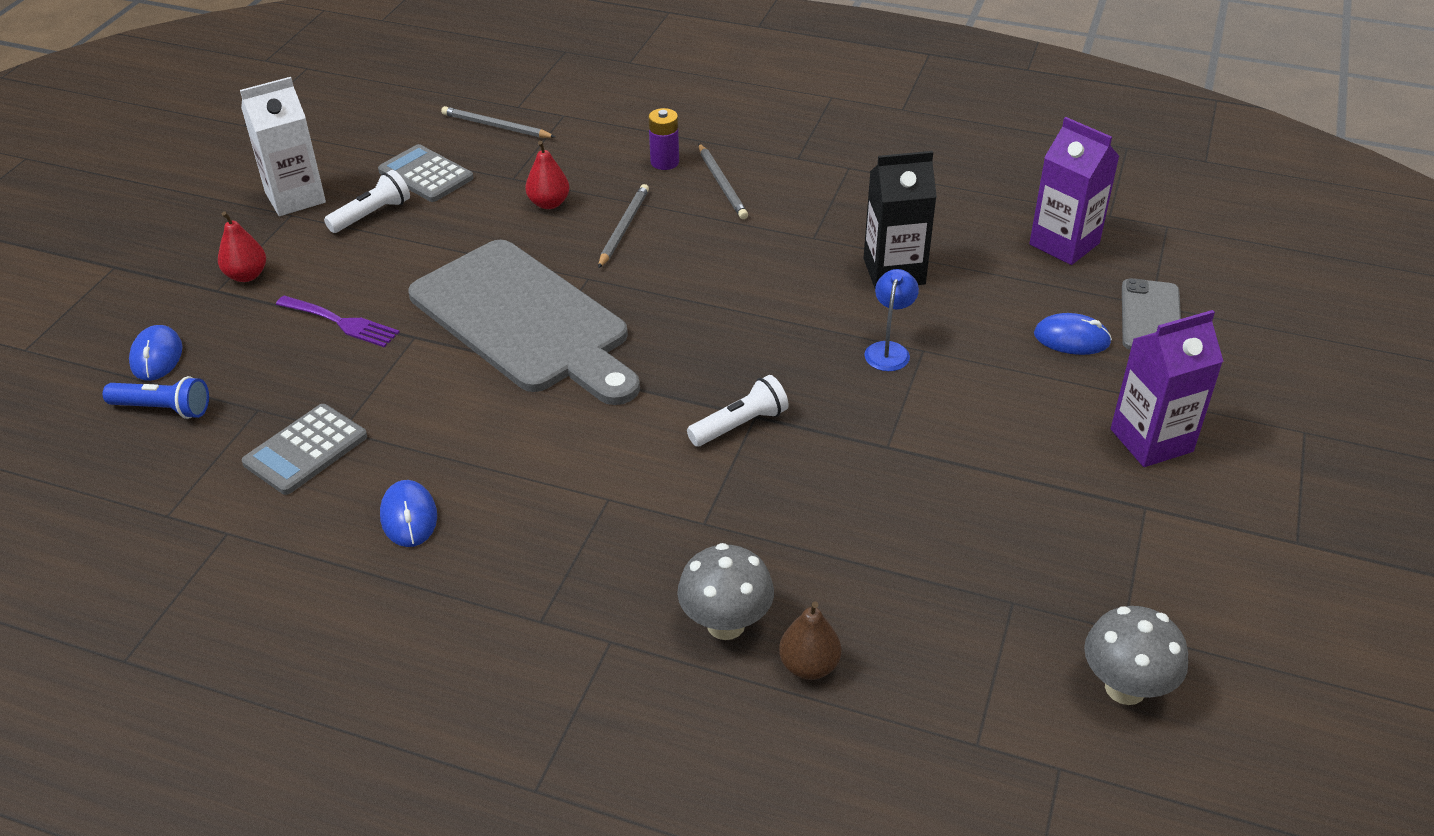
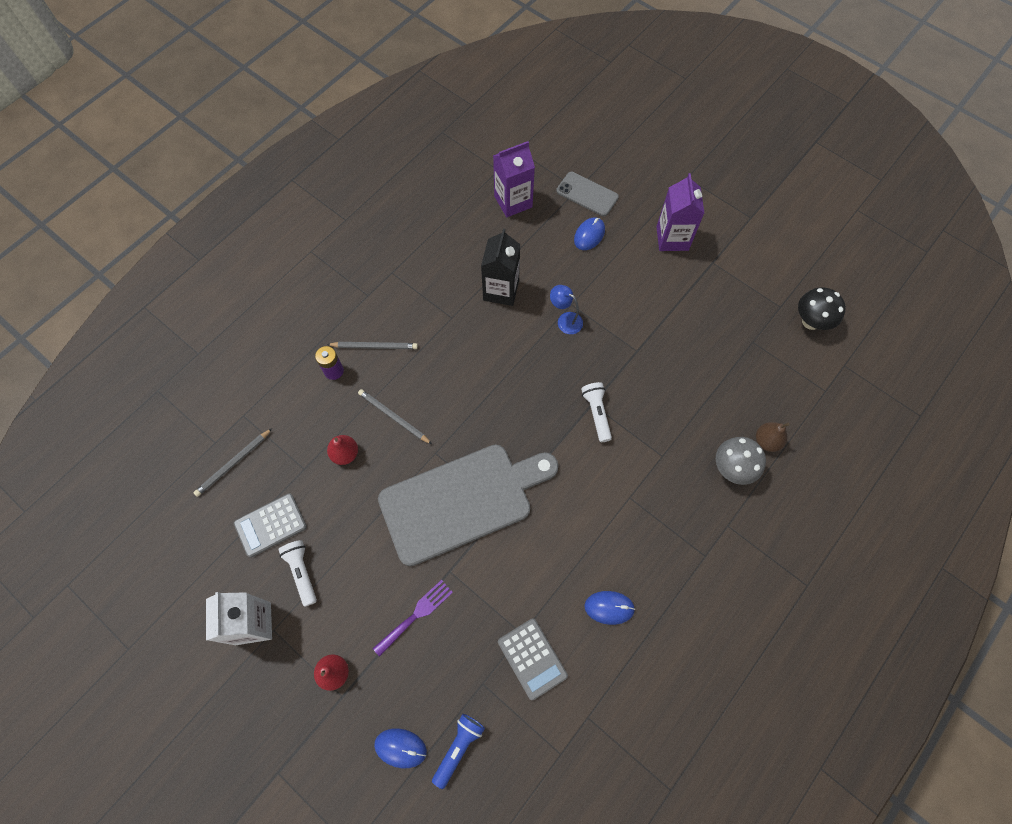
camera: 70 degrees left, 25 degrees up
grey mushroom [1084,606,1188,705] -> black mushroom [798,287,846,330]

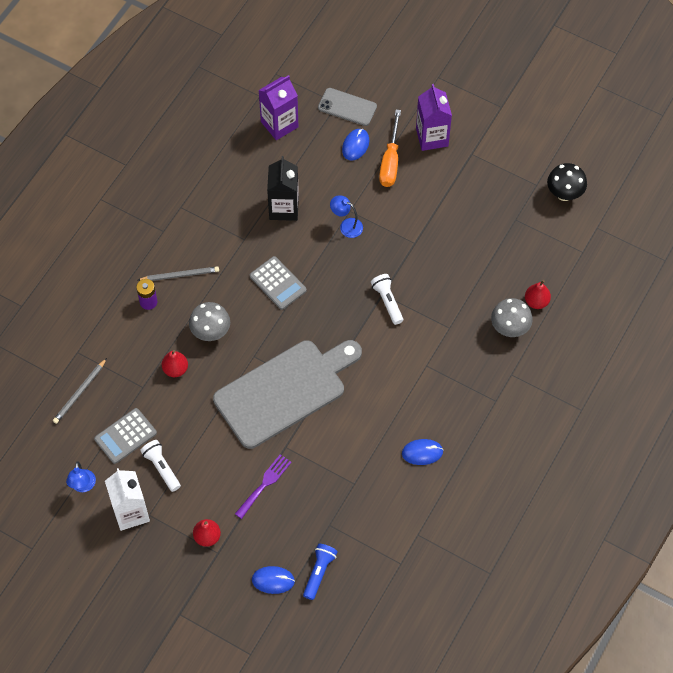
camera: 10 degrees left, 5 degrees down
grey pencil [358,389,432,444] -> grey mushroom [189,302,230,341]
grey calculator [498,619,568,700] -> grey calculator moved to [250,256,307,310]
brown pear [756,422,790,452] -> red pear [525,280,551,309]
none -> blue lamp [66,461,96,492]
none -> orange screwdriver [379,110,401,187]

